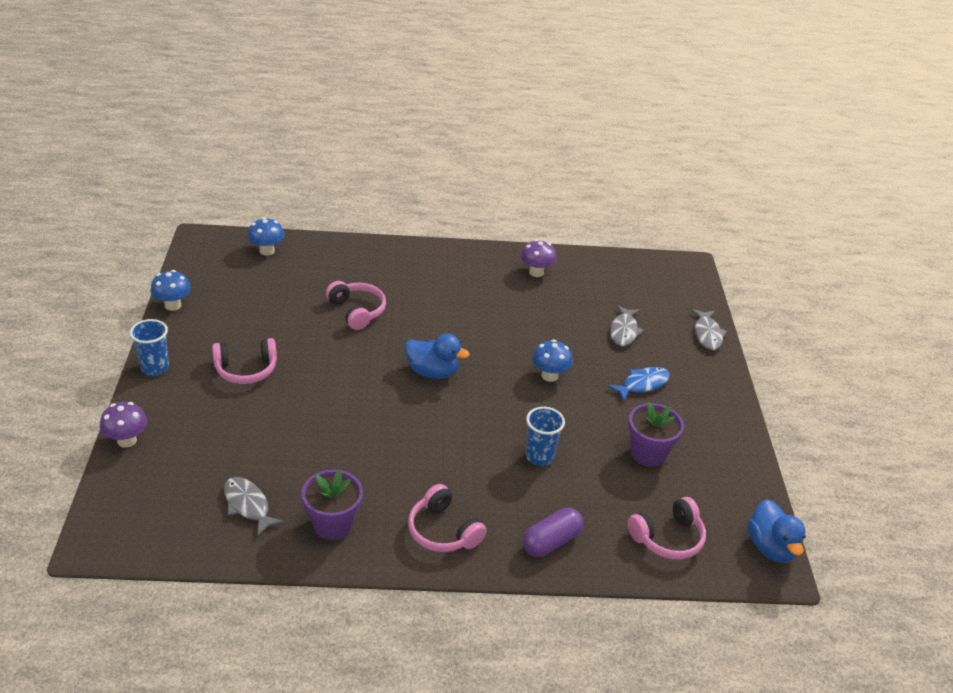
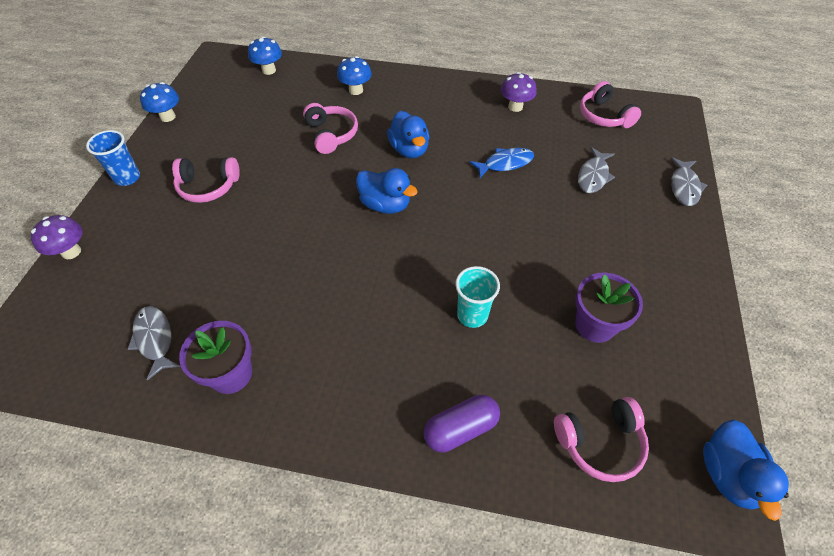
camera: 15 degrees right, 15 degrees up
pink headphones [408,484,487,552] -> pink headphones moved to [580,81,641,128]
blue cup [526,407,565,466] -> turquoise cup [455,266,500,328]
blue mushroom [532,340,573,382] -> blue mushroom moved to [337,56,372,95]
blue fish [608,367,670,402] -> blue fish moved to [469,148,534,178]
none -> blue duck [387,111,430,158]

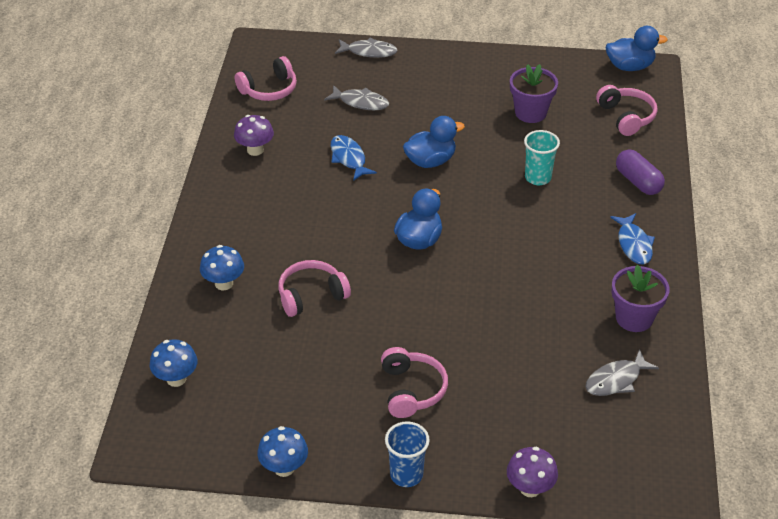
camera: 95 degrees left, 10 degrees down
blue duck [387,111,430,158] -> blue duck moved to [403,116,465,168]
none -> blue fish [610,213,655,265]

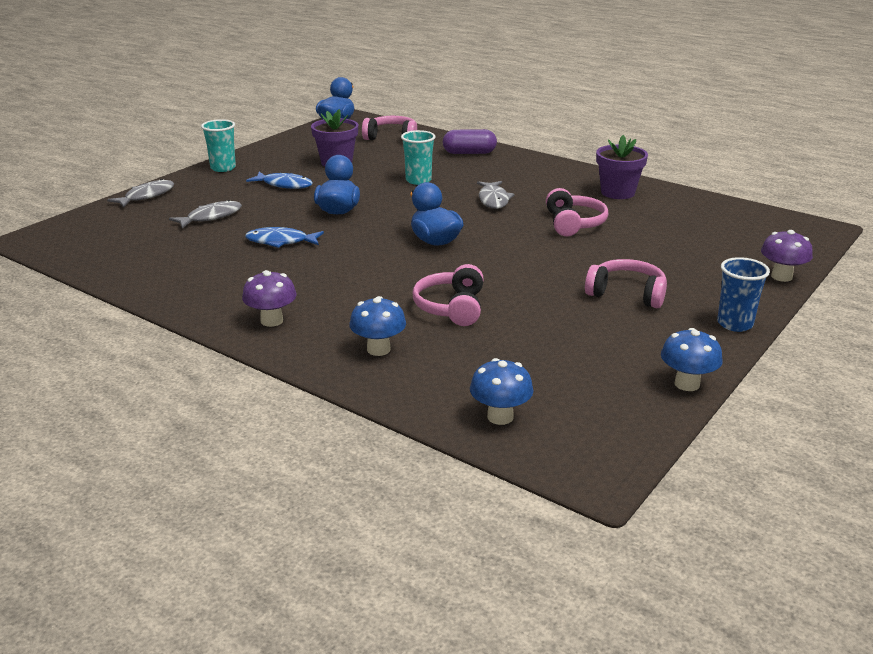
camera: 60 degrees left, 15 degrees down
purple mushroom [234,115,274,156] -> purple mushroom moved to [242,270,297,327]
pink headphones [235,56,297,101] -> pink headphones moved to [546,188,608,236]
grey fish [585,349,659,396] -> grey fish moved to [477,181,514,209]
blue fish [610,213,655,265] -> blue fish moved to [246,172,313,189]
none -> turquoise cup [201,119,236,172]

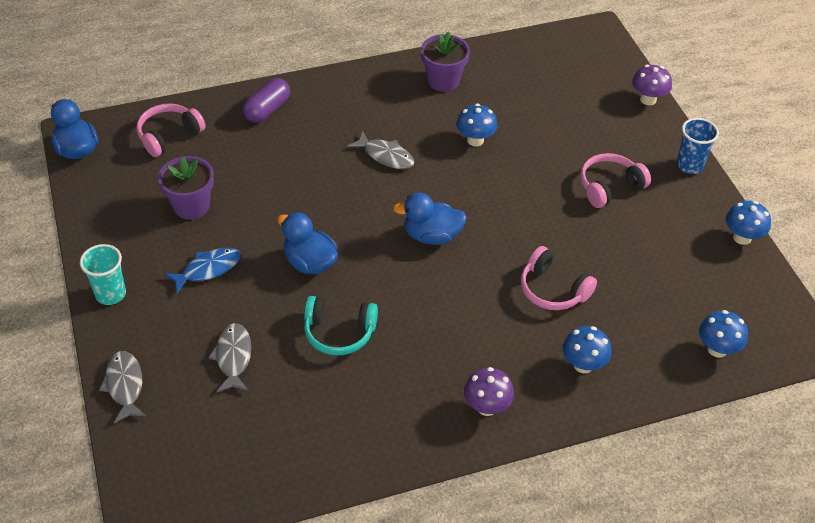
camera: 55 degrees left, 20 degrees up
blue fish [245,227,324,248] -> turquoise headphones [304,296,378,355]
turquoise cup [401,130,436,185] -> none
pink headphones [546,188,608,236] -> blue mushroom [456,103,498,146]

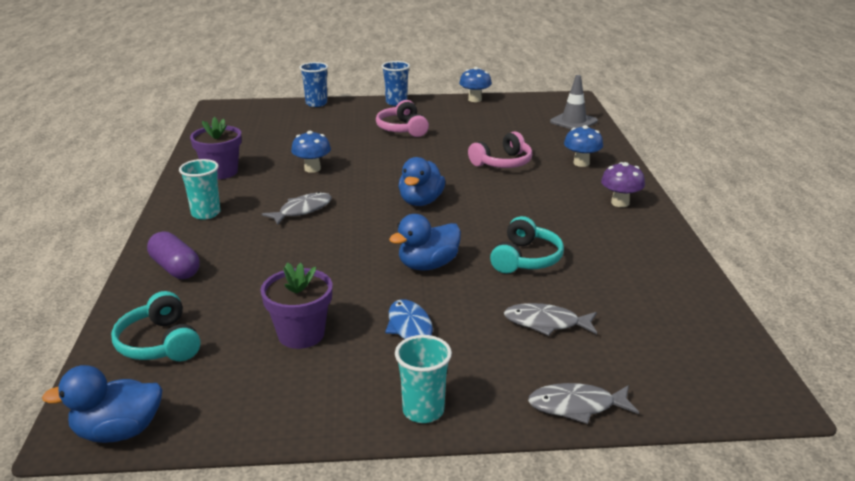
camera: 75 degrees left, 20 degrees down
pink headphones [136,103,206,157] -> turquoise headphones [111,291,200,361]
purple mushroom [632,65,672,105] -> blue cup [299,62,328,107]
blue mushroom [699,310,748,358] -> grey traffic cone [550,75,598,129]
none -> turquoise cup [179,159,220,220]

